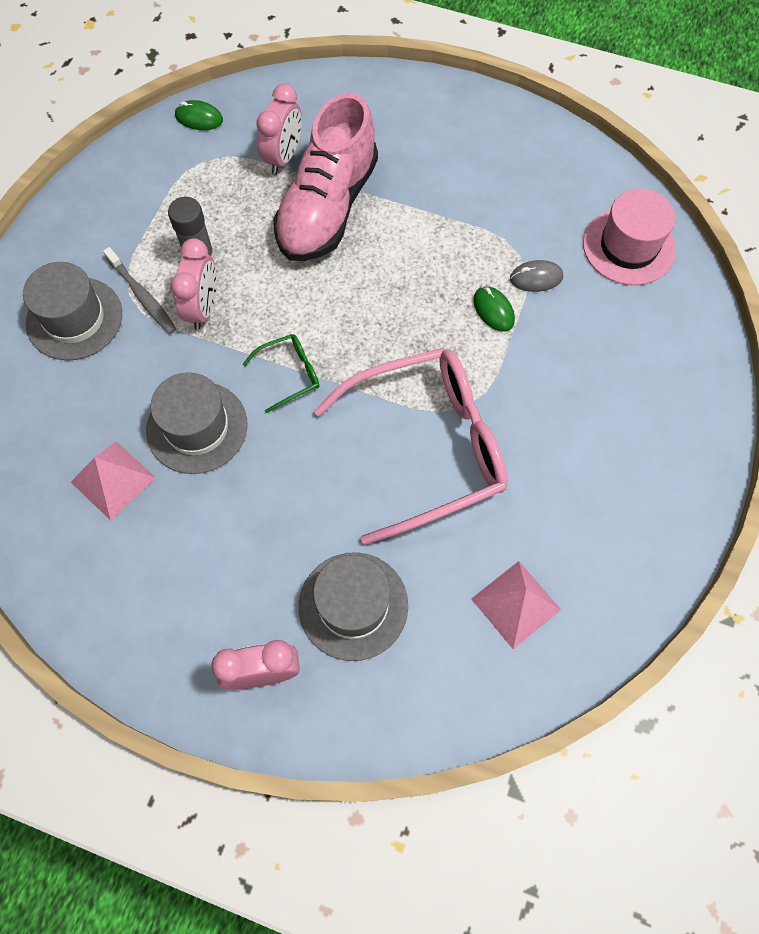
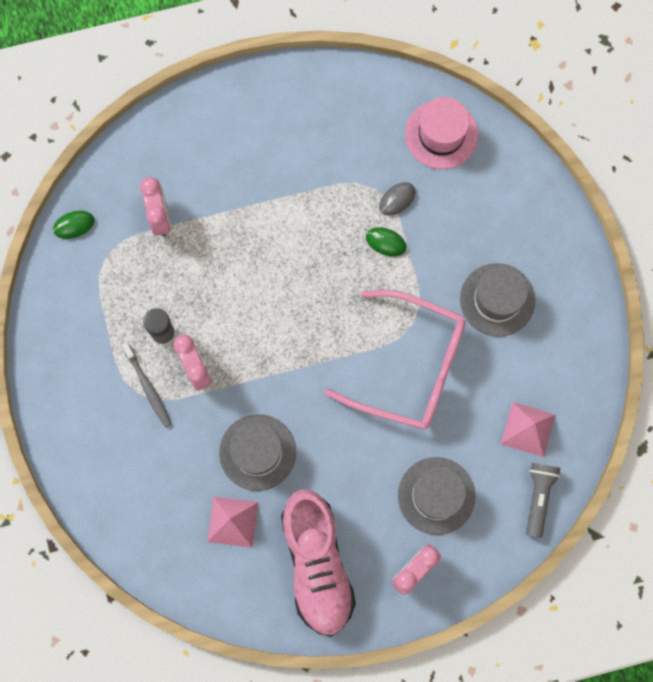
camera: 35 degrees left, 10 degrees up
grey hat [23,262,122,361] -> grey hat moved to [460,263,535,337]
grey toothbrush [103,247,176,334] -> grey toothbrush turned 45 degrees clockwise [122,342,172,428]
green glasses [243,334,319,413] -> none
pink shoe [274,93,378,261] -> pink shoe moved to [281,489,356,637]
pink glasses [314,348,508,545] -> pink glasses turned 75 degrees clockwise [324,290,466,430]
none -> grey flashlight [526,463,560,538]

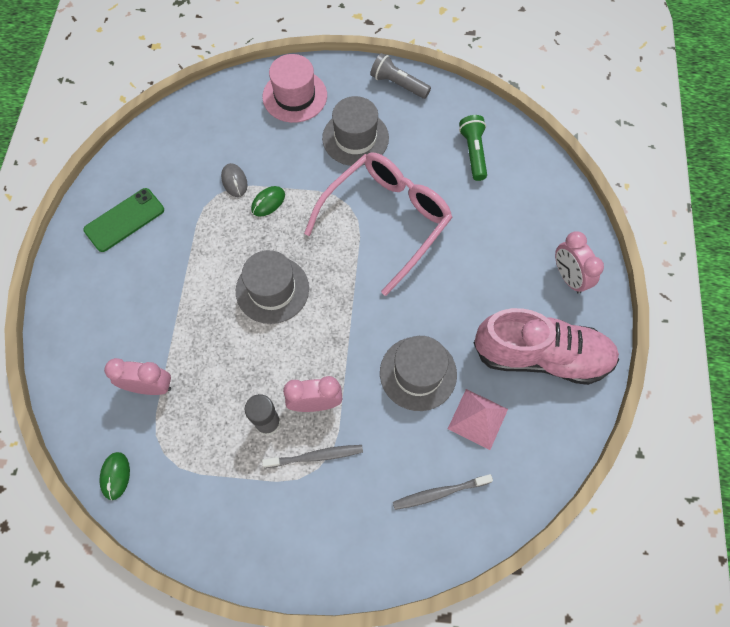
camera: 70 degrees left, 10 degrees down
grey hat [398,457,475,535] -> grey hat moved to [236,250,309,324]
pink hat [405,97,478,169] -> pink hat moved to [262,54,327,123]
pink pyramid [501,402,555,457] -> green flashlight [459,115,487,181]
grey flashlight [526,463,560,538] -> grey flashlight moved to [370,53,431,99]
none -> green phone [83,188,164,252]
none -> grey toothbrush [393,474,493,510]

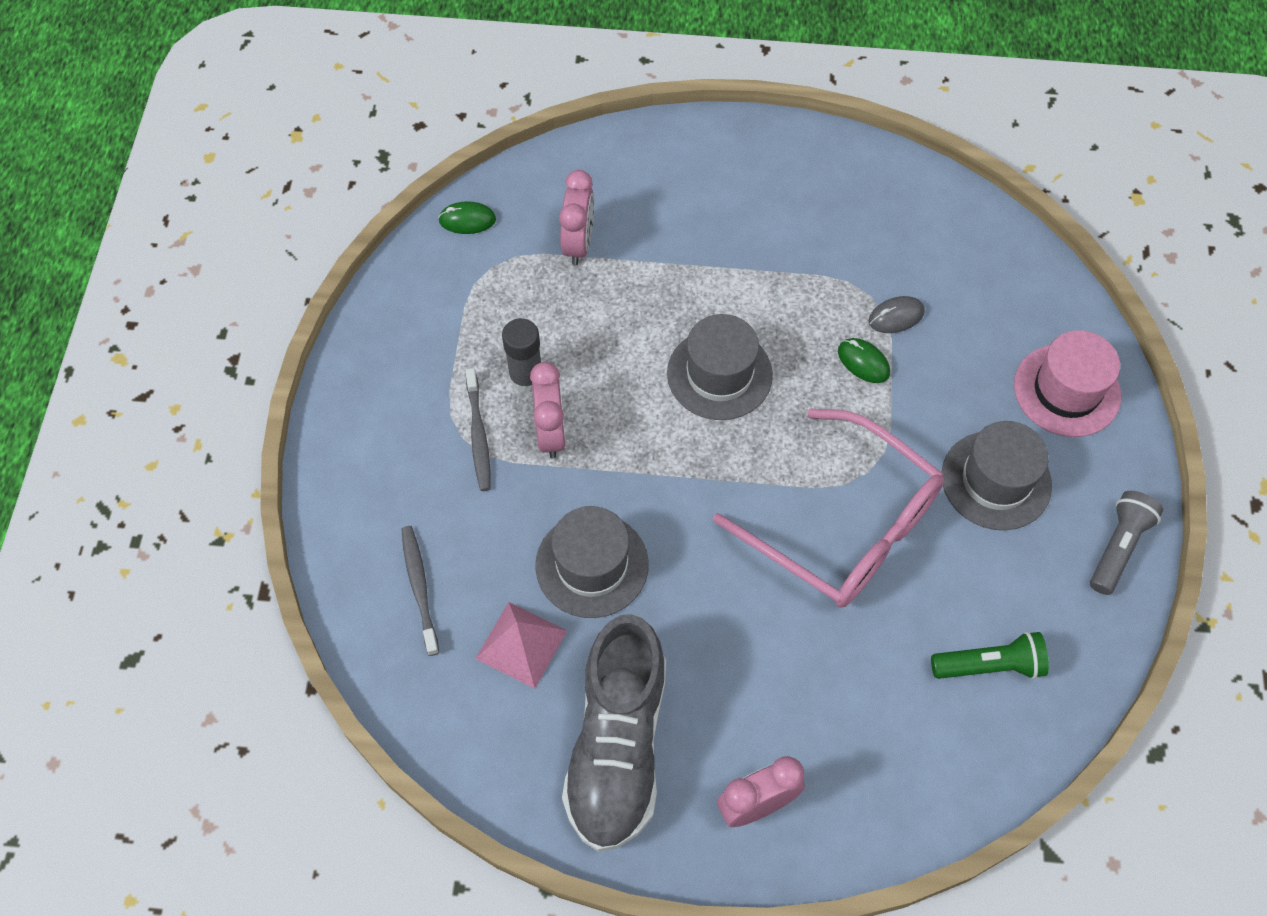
camera: 90 degrees right, 5 degrees down
green phone [83,188,164,252] -> none
pink shoe [474,308,619,385] -> grey shoe [562,614,666,852]

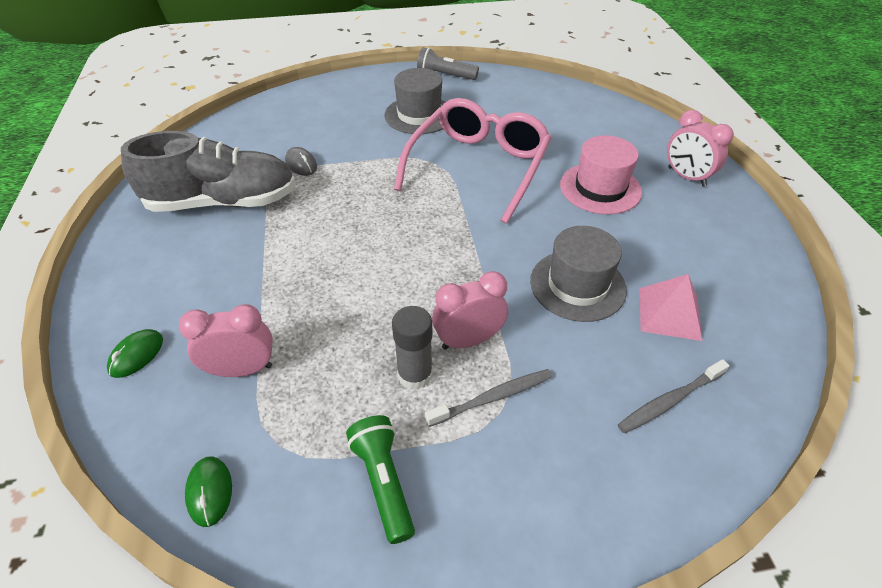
camera: 105 degrees left, 15 degrees down
grey shoe [562,614,666,852] -> grey shoe moved to [121,131,296,212]
grey hat [667,314,773,420] -> none
green mouse [838,338,890,383] -> green mouse moved to [107,329,163,378]
green flashlight [931,631,1049,679] -> green flashlight moved to [346,415,415,544]
pink hat [1014,330,1121,437] -> pink hat moved to [560,135,642,214]

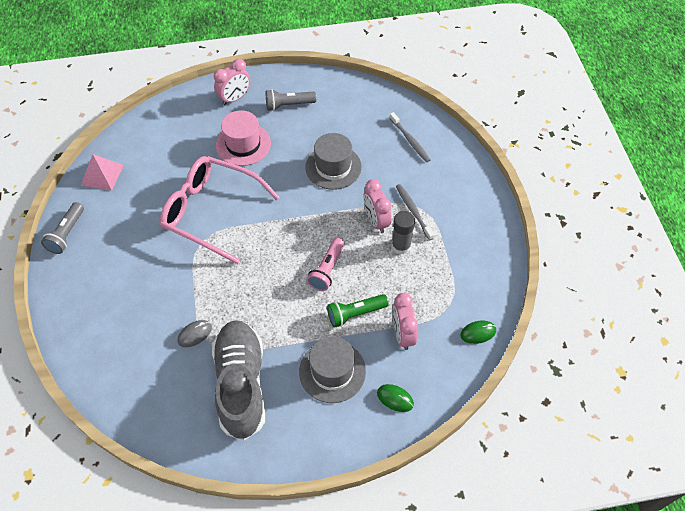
camera: 90 degrees left, 10 degrees up
green flashlight [346,415,415,544] -> green flashlight moved to [327,294,389,328]
grey hat [385,68,445,134] -> grey hat moved to [299,336,366,403]
pink pyramid [640,274,702,341] -> pink pyramid moved to [81,154,124,191]
none -> grey flashlight [266,89,316,111]
none -> pink flashlight [307,238,345,291]

